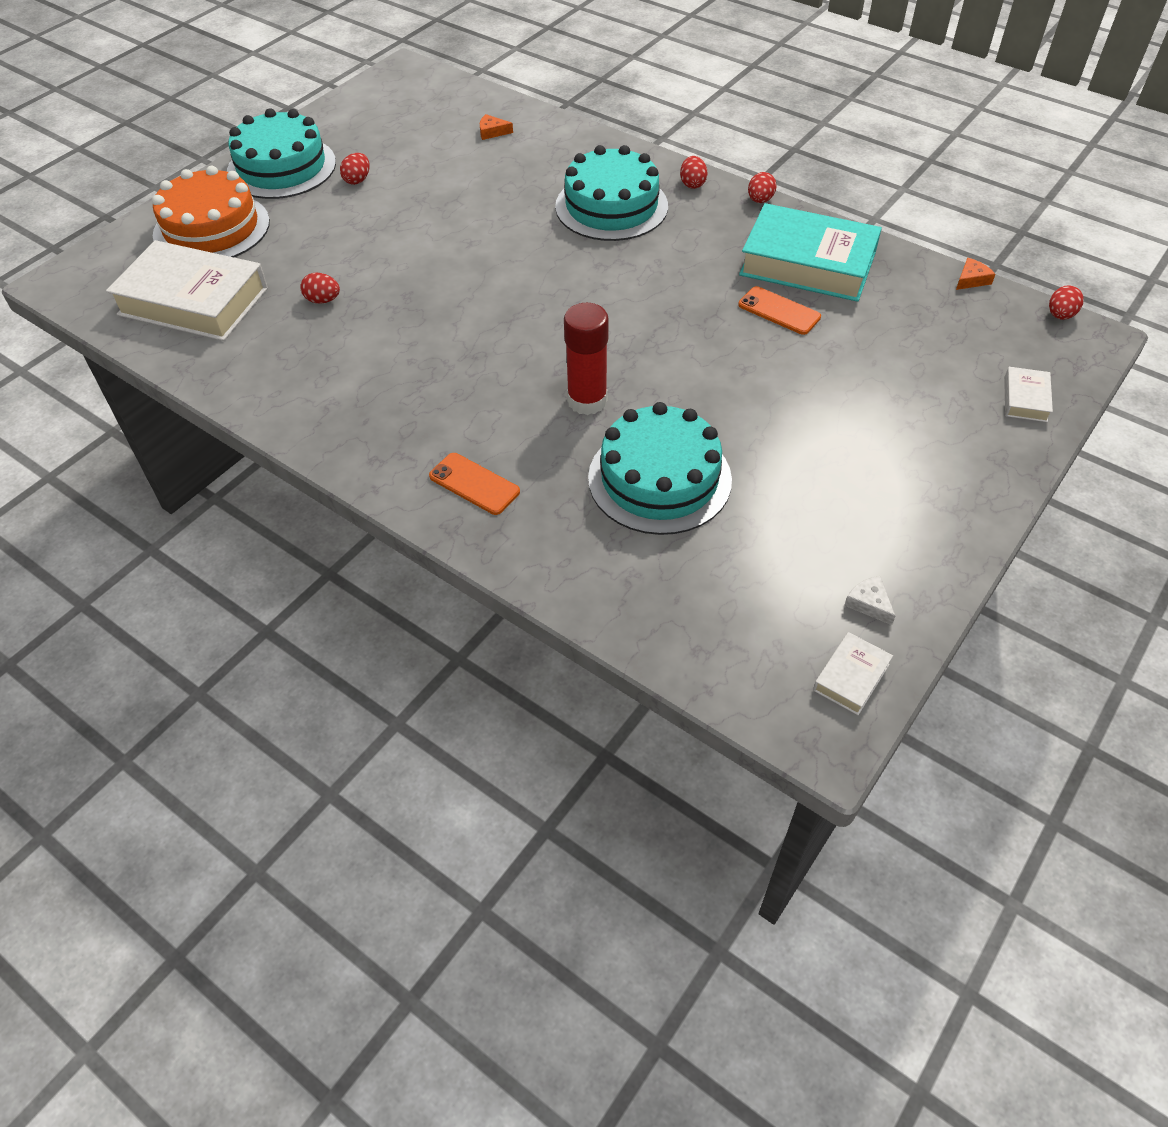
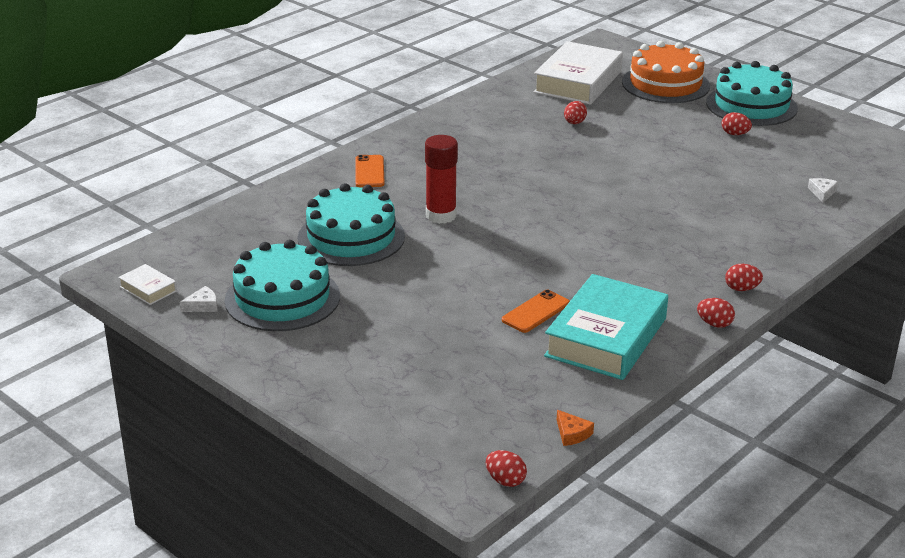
camera: 95 degrees right, 20 degrees down
orange phone [429,453,520,515] -> orange phone turned 45 degrees counterclockwise [356,155,385,187]
orange cheese [480,114,513,140] -> white cheese [808,178,838,202]
turquoise cake [555,145,668,241] -> turquoise cake moved to [225,240,340,331]
white book [1004,367,1053,422] -> none

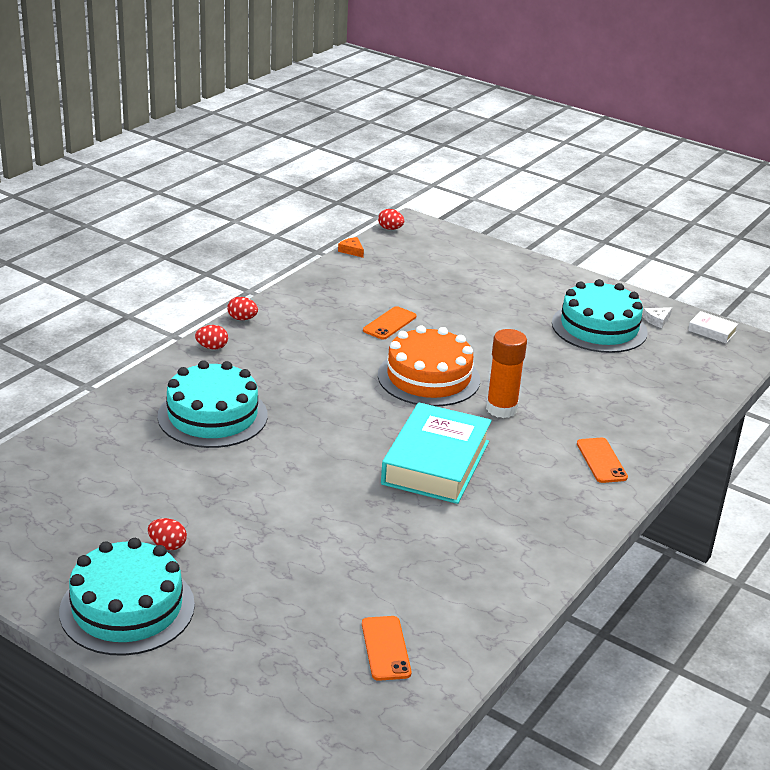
camera: 170 degrees right, 0 degrees up
turquoise cake [298,183,405,266] -> turquoise cake moved to [158,360,268,448]
red glue stick [425,135,458,224] -> orange glue stick [486,329,527,418]
white book [533,41,623,105] -> orange phone [362,616,411,681]
turquoise book [544,274,668,380] -> turquoise book moved to [381,403,492,504]
red egg [564,101,587,124] -> none
orange cake [622,41,710,103] -> orange cake moved to [378,325,480,406]
white cheese [808,178,838,202] -> none

